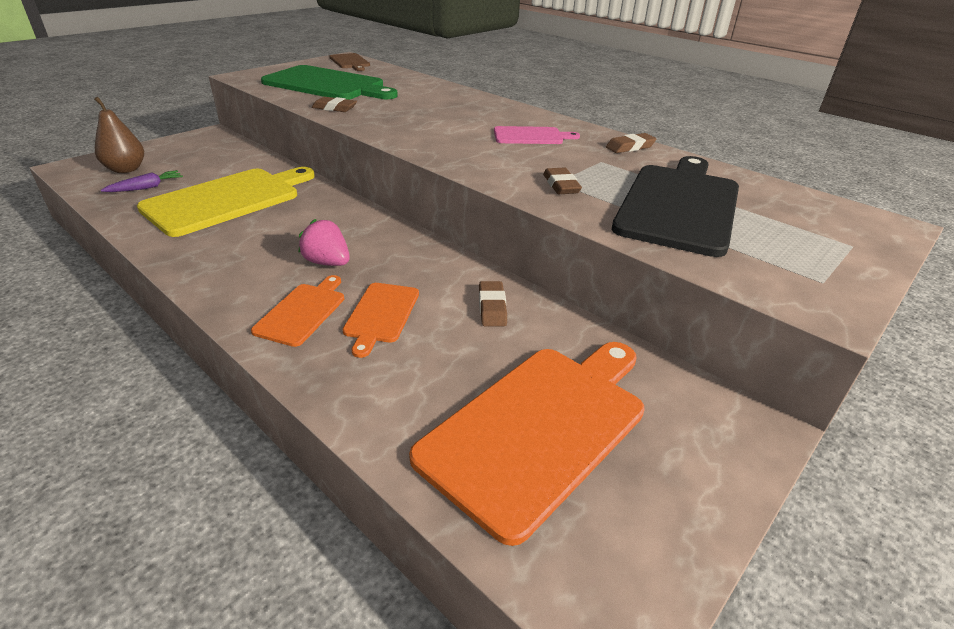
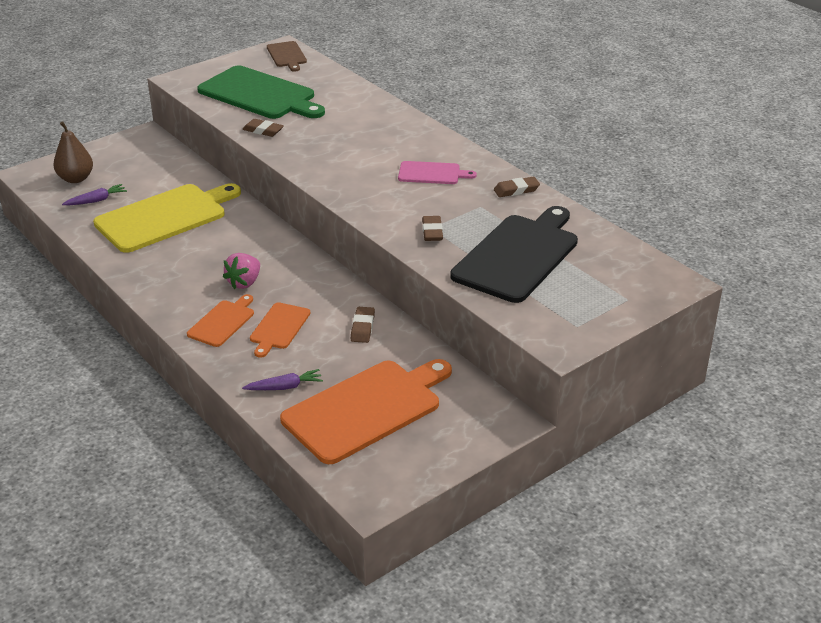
camera: 10 degrees right, 0 degrees up
pink strawberry [298,219,350,266] -> pink strawberry turned 105 degrees counterclockwise [223,253,260,289]
none -> purple carrot [242,369,323,390]

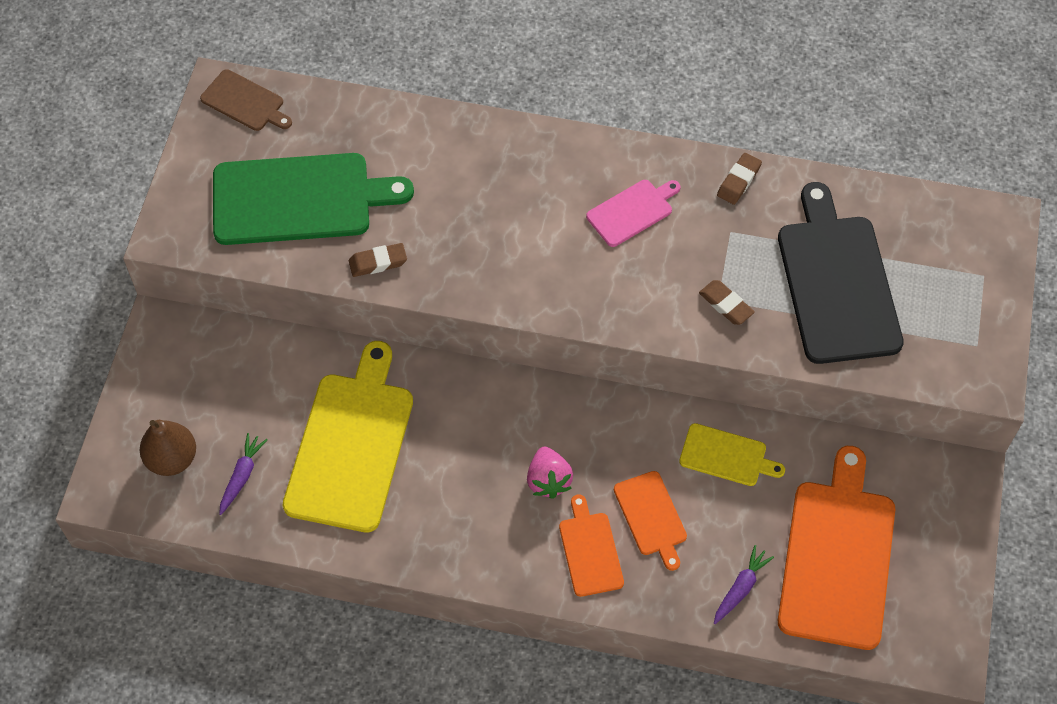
camera: 40 degrees left, 25 degrees up
brown eraser [351,307,375,343] -> yellow cutting board [679,423,785,486]

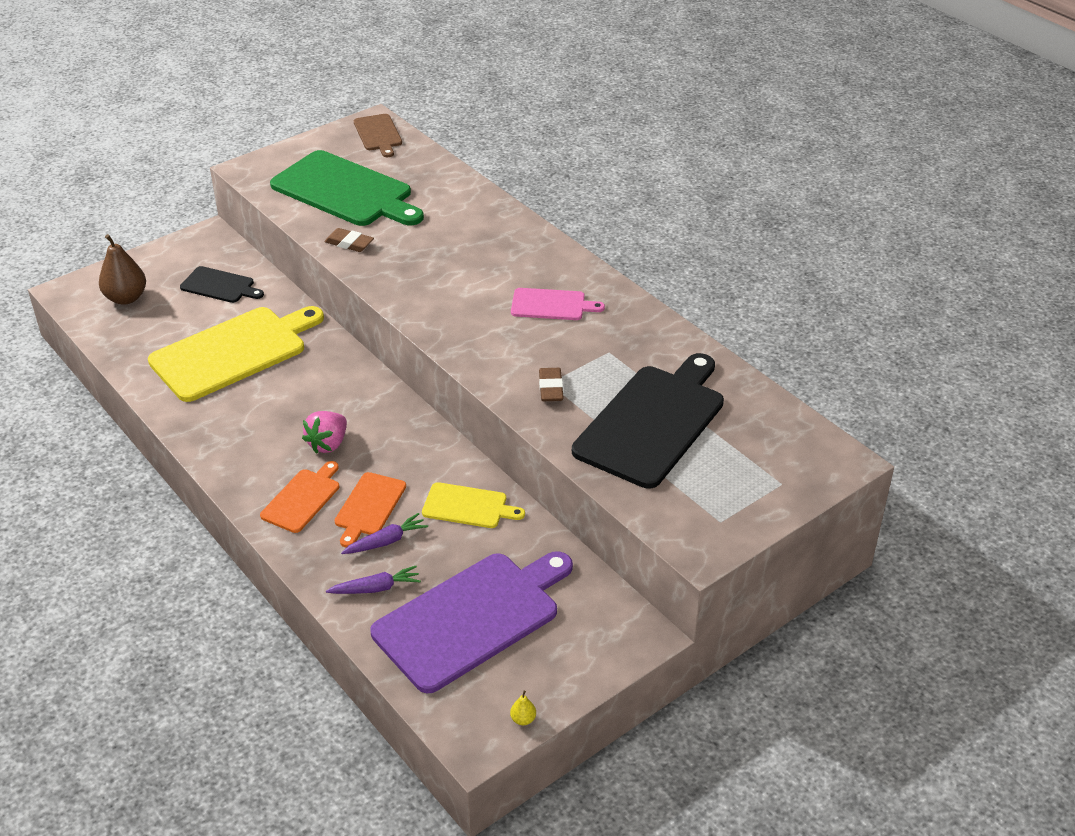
camera: 40 degrees right, 20 degrees down
purple carrot [219,433,268,515] -> purple carrot moved to [341,513,428,554]
yellow cutting board [679,423,785,486] -> yellow cutting board turned 45 degrees counterclockwise [422,482,525,528]
brown eraser [717,153,762,205] -> none
orange cutting board [778,446,895,650] -> purple cutting board [371,551,573,693]
none -> black cutting board [180,266,264,303]
none -> yellow pear [510,691,536,725]

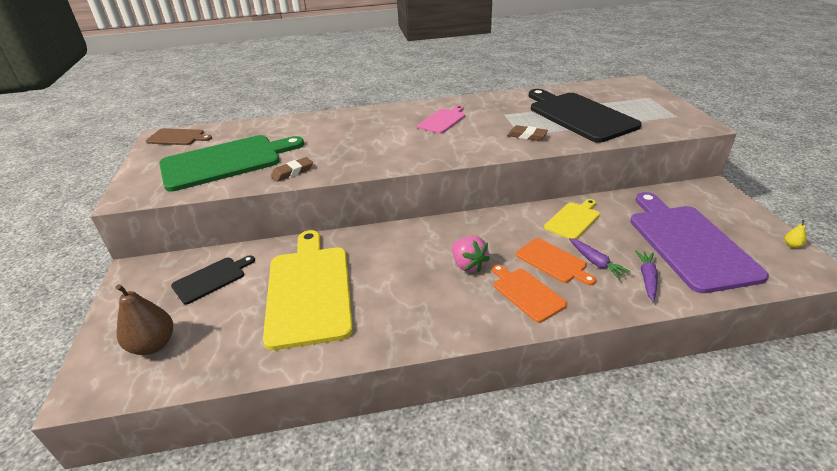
camera: 60 degrees left, 5 degrees down
purple carrot [341,513,428,554] -> purple carrot turned 150 degrees clockwise [569,238,631,279]

